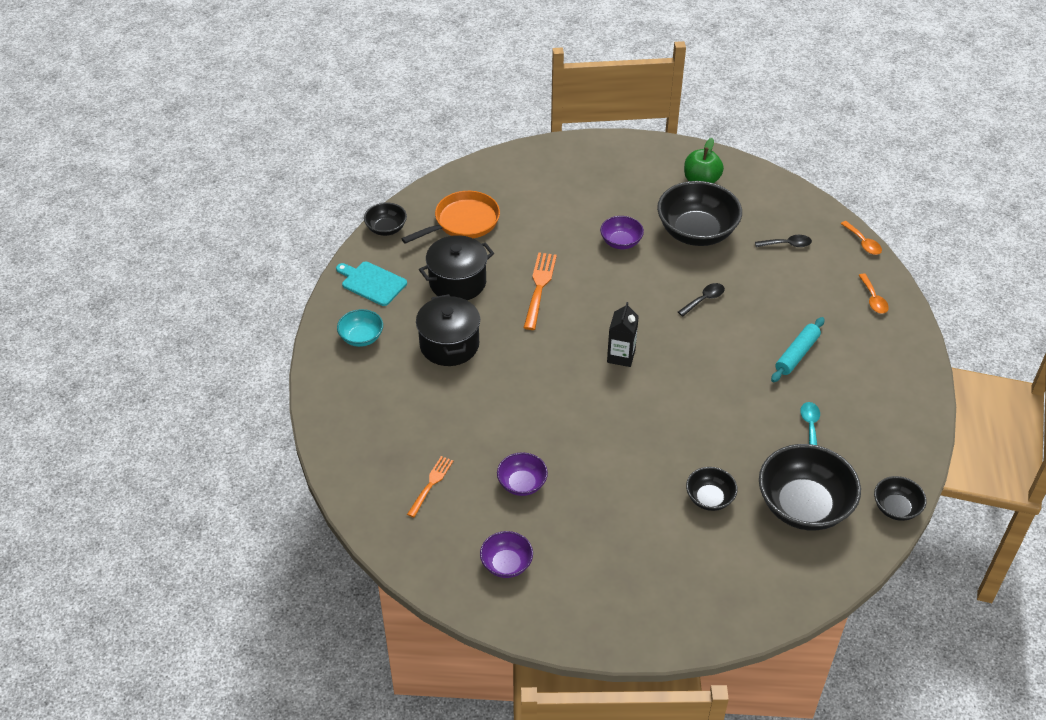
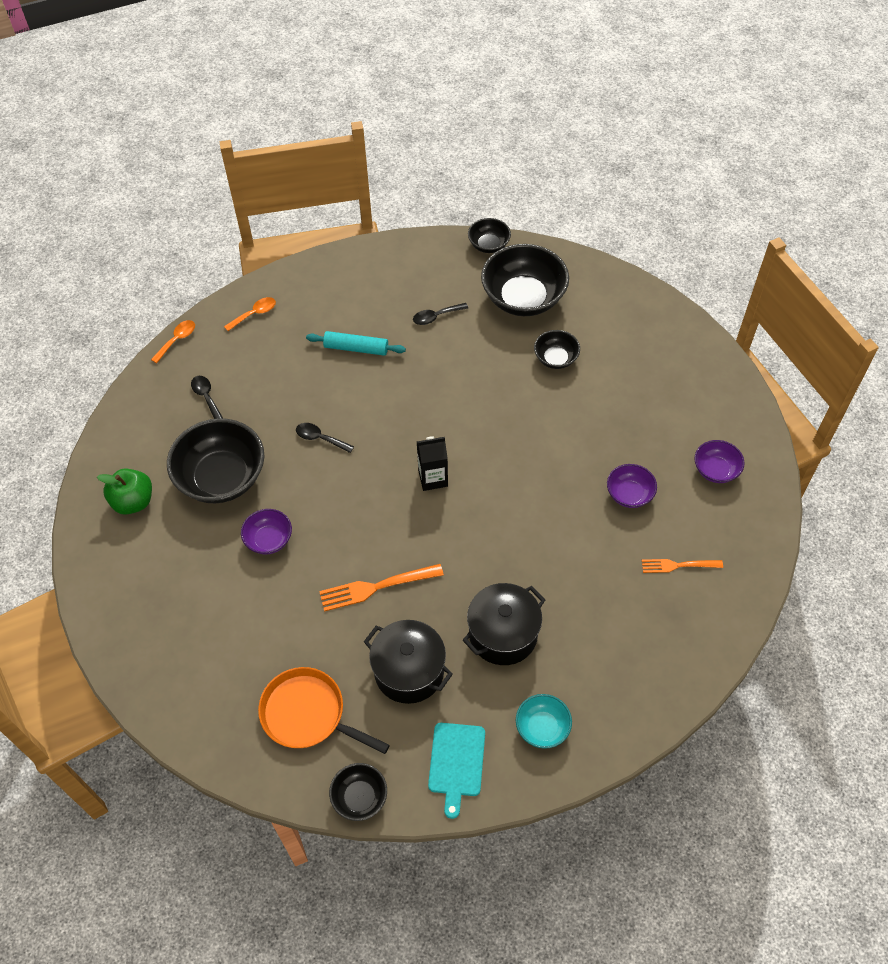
camera: 115 degrees left, 10 degrees up
turquoise spoon [800,402,820,445] -> black spoon [413,303,468,325]

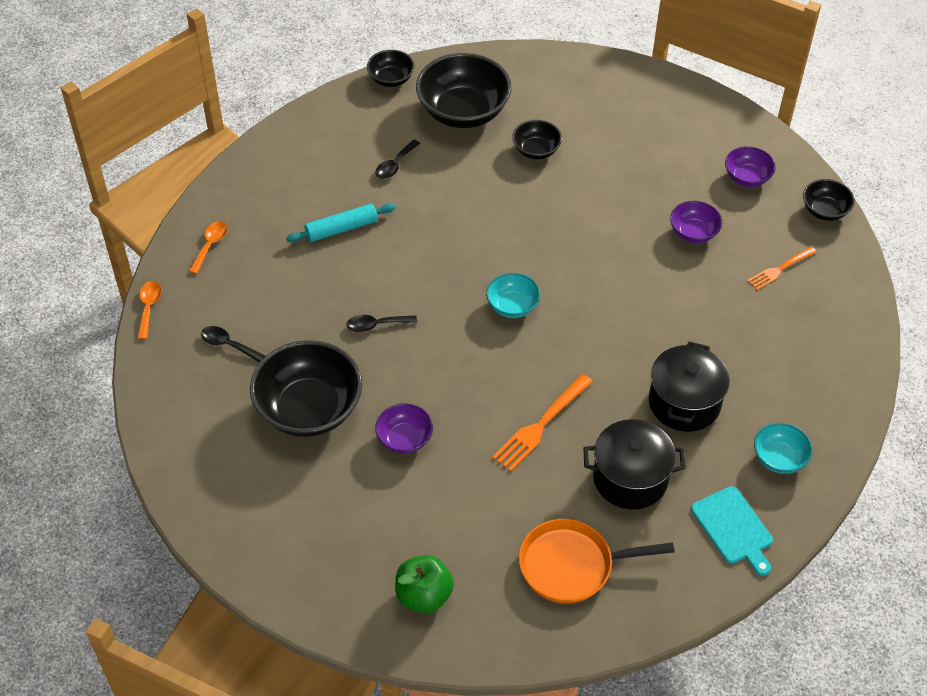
camera: 35 degrees left, 5 degrees down
green apple [97,468,152,515] -> green apple moved to [395,555,454,613]
black bowl [329,763,387,821] -> black bowl moved to [803,179,855,221]
black carton [417,436,448,491] -> turquoise bowl [486,273,540,318]

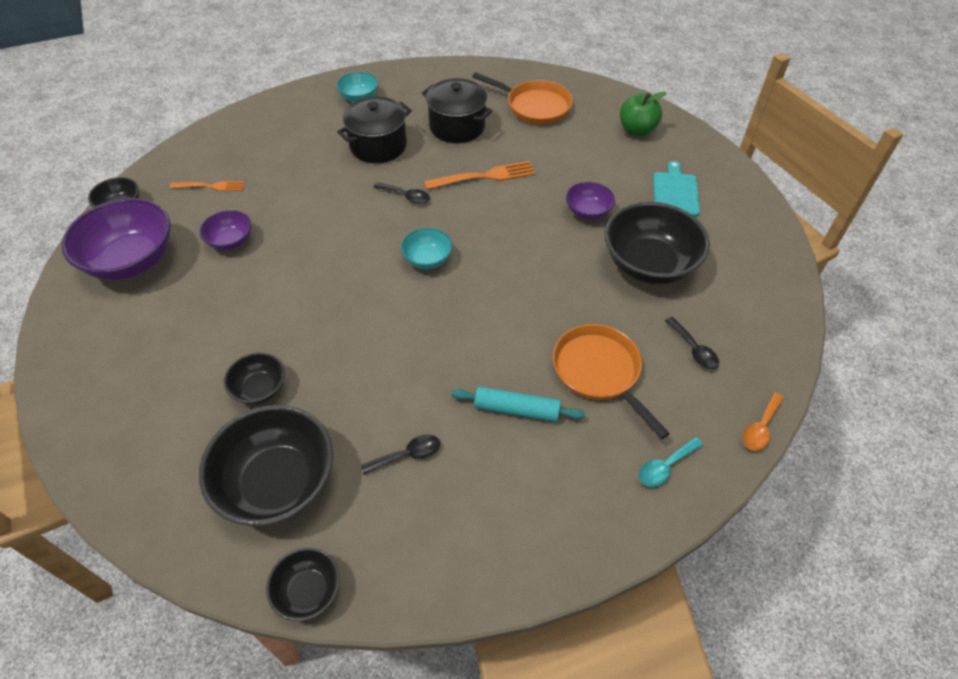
camera: 145 degrees left, 0 degrees up
orange spoon [189,221,227,274] -> turquoise spoon [638,437,703,487]
black spoon [346,315,417,332] -> black spoon moved to [373,182,430,204]
turquoise cutting board [691,486,773,576] -> turquoise cutting board moved to [653,161,700,217]
purple bowl [725,147,776,187] -> purple bowl [62,198,171,280], size x1.95
none -> orange pan [553,324,670,439]

